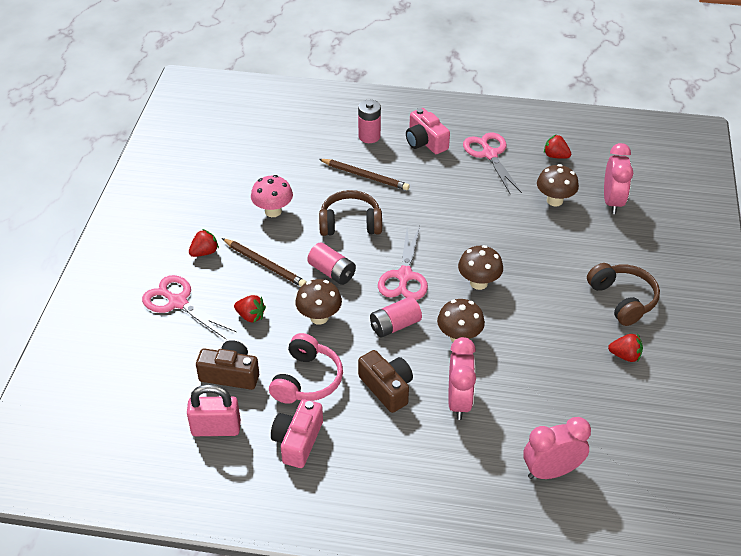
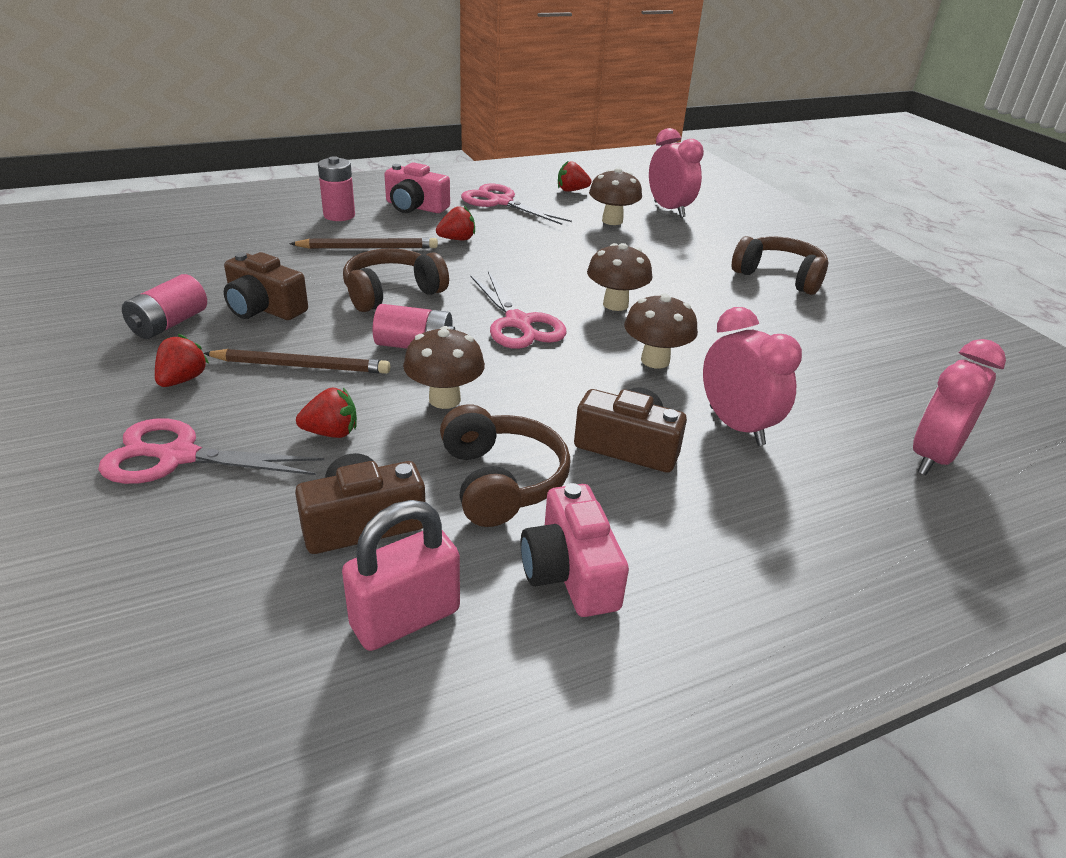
camera: 35 degrees left, 10 degrees down
pink mushroom [251,175,293,217] -> brown camera [224,252,308,320]
pink headphones [269,333,343,404] -> brown headphones [440,404,571,527]
pink battery [370,297,422,338] -> pink battery moved to [122,274,207,339]
red strawberry [608,334,643,362] -> red strawberry moved to [436,206,475,240]

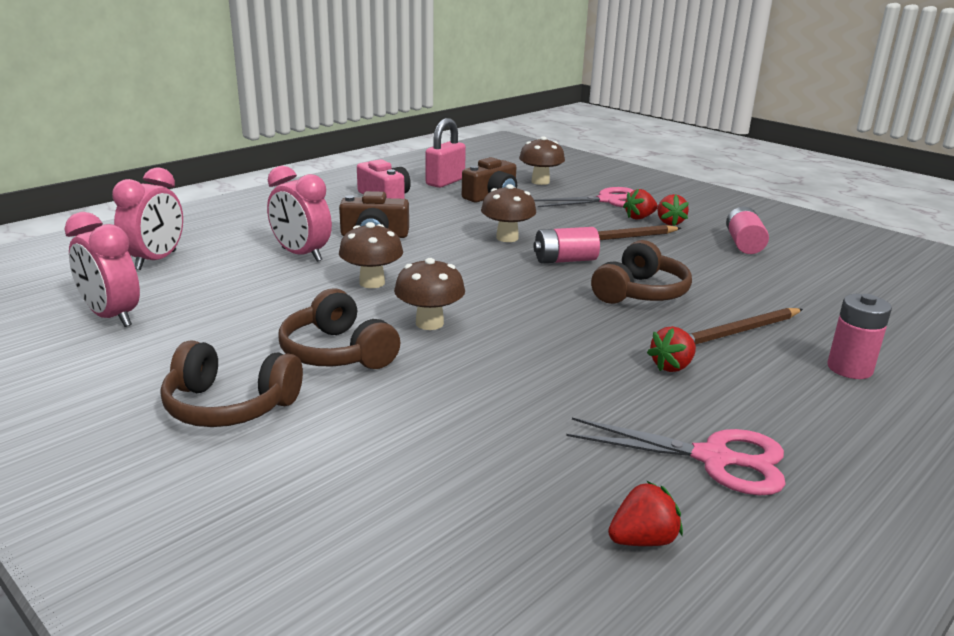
camera: 160 degrees right, 10 degrees down
brown camera [224,252,308,320] -> none
red strawberry [296,388,357,438] -> red strawberry moved to [623,189,658,220]
pink camera [384,162,450,213] -> none
brown headphones [440,404,571,527] -> brown headphones moved to [278,288,400,369]
pink scissors [471,271,567,349] -> none
brown mushroom [589,168,642,225] -> brown mushroom moved to [519,136,565,185]
pink clock [649,128,704,218] -> pink clock moved to [65,212,140,327]

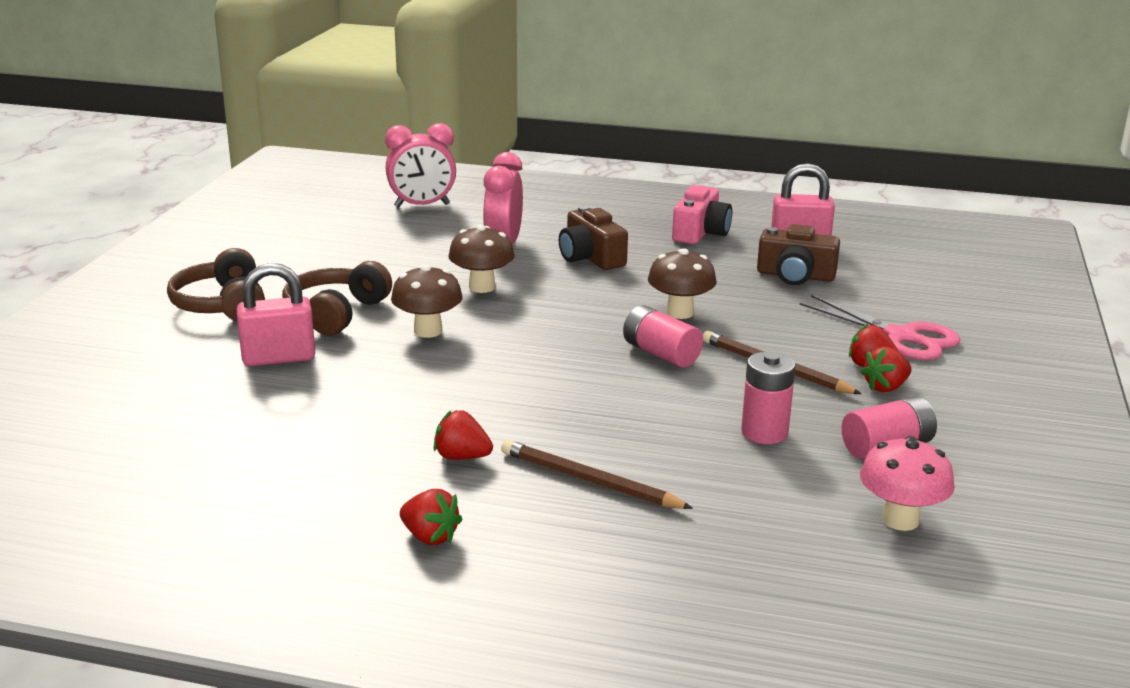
camera: 60 degrees right, 0 degrees up
pink clock [65,212,140,327] -> none
brown mushroom [519,136,565,185] -> none
pink scissors [566,417,786,495] -> none
brown headphones [591,240,692,304] -> none
red strawberry [608,481,683,546] -> red strawberry moved to [400,489,463,545]
pink battery [827,294,892,379] -> pink battery moved to [741,352,796,444]
none -> pink padlock [237,263,315,366]
none -> pink mushroom [860,436,955,531]

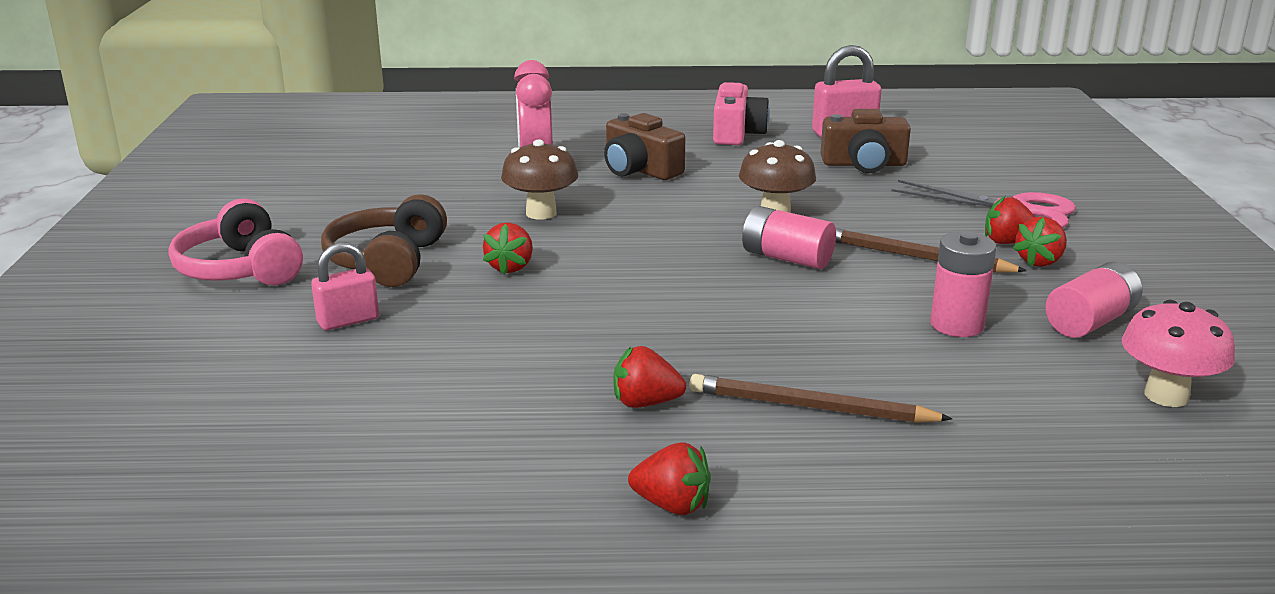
camera: 15 degrees left, 0 degrees up
brown headphones [167,248,265,321] -> pink headphones [169,198,303,286]
pink padlock [237,263,315,366] -> pink padlock [311,242,379,330], size x0.67
pink clock [385,123,456,208] -> none
brown mushroom [391,265,463,338] -> red strawberry [483,222,533,275]

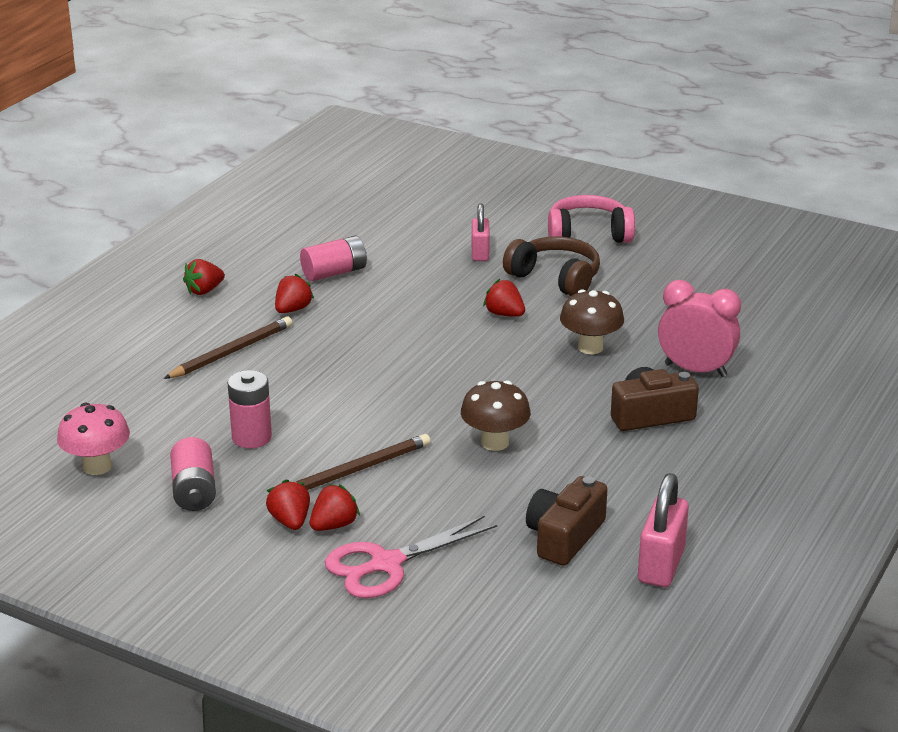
camera: 120 degrees right, 5 degrees up
pink camera [713,82,770,145] -> none
pink battery [742,206,836,269] -> pink battery moved to [300,235,367,281]

